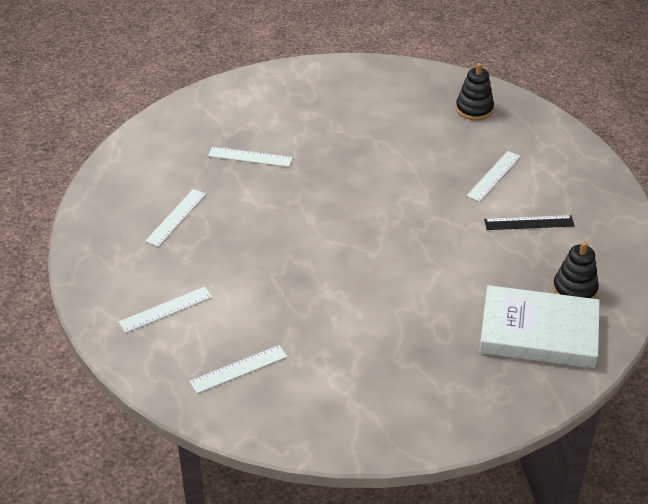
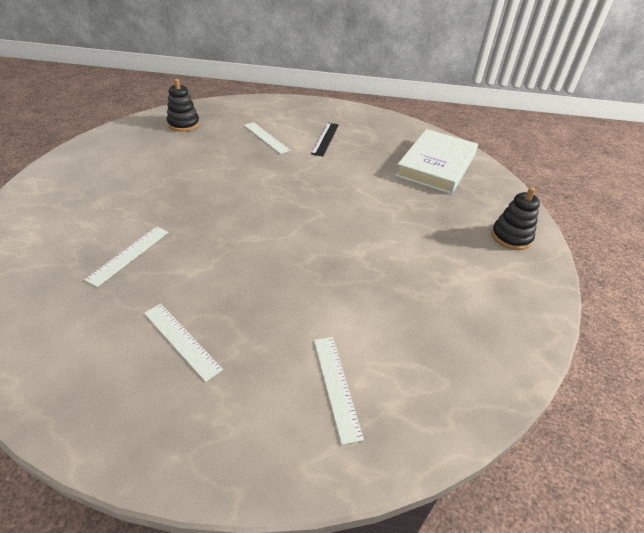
camera: 75 degrees left, 0 degrees up
white ruler [189,345,287,394] -> none
black stacking toy [553,241,599,299] -> black stacking toy moved to [491,187,540,250]

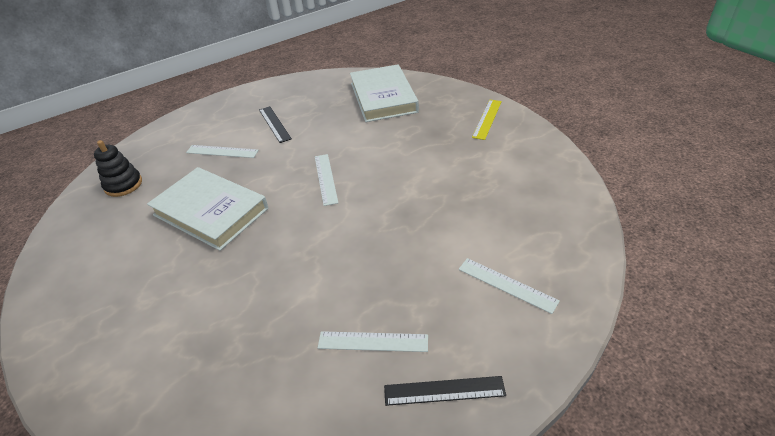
camera: 35 degrees left, 0 degrees up
white ruler [84,227,169,287] -> white ruler moved to [315,154,338,206]
black stacking toy [491,187,540,250] -> yellow ruler [472,100,502,140]
none -> white book [147,167,268,251]
none -> black ruler [384,376,506,406]

